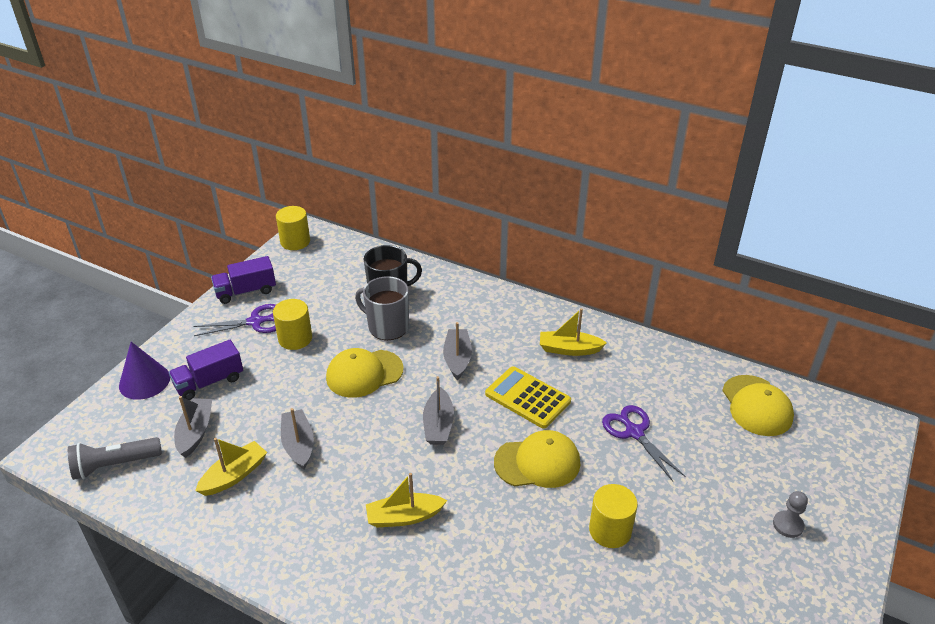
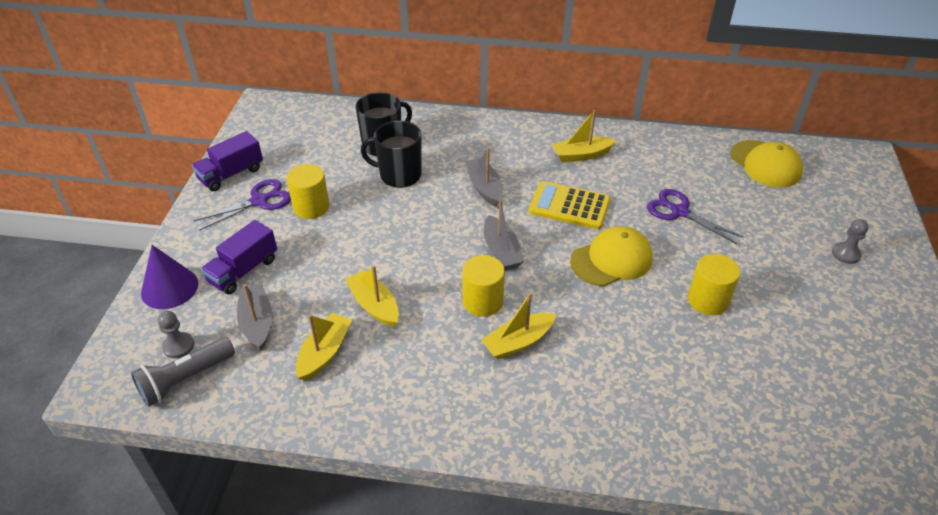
camera: 20 degrees left, 5 degrees up
yellow cylinder [276,206,310,250] -> yellow cylinder moved to [462,255,505,317]
grey boat [281,408,314,470] -> yellow boat [345,265,399,327]
yellow cap [326,348,404,398] -> none
grey mug [355,276,409,340] -> black mug [361,121,422,188]
none -> grey pawn [157,311,194,359]

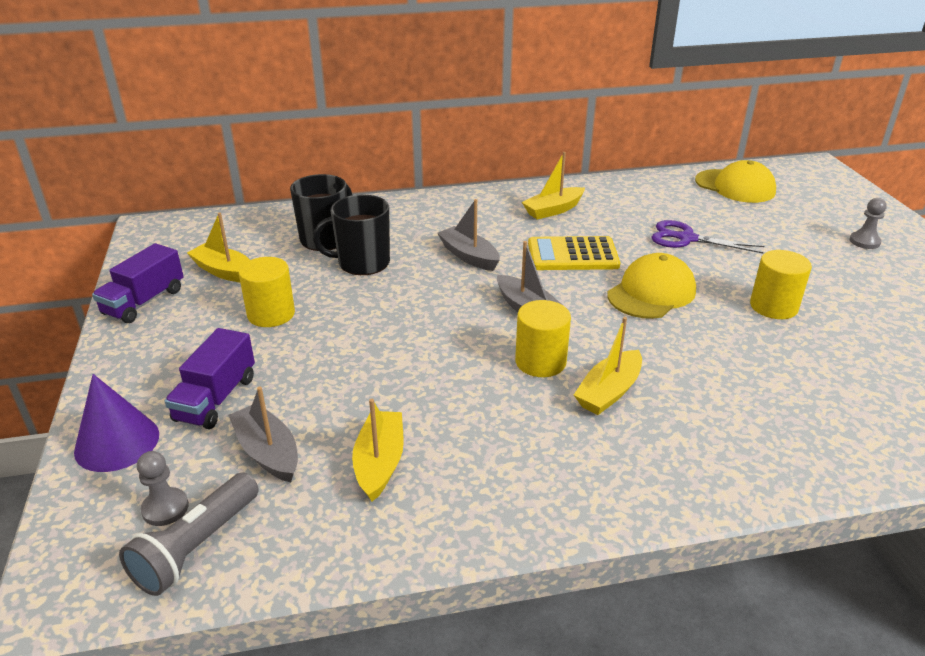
camera: 20 degrees left, 10 degrees down
purple scissors [194,179,291,230] -> none
yellow boat [345,265,399,327] -> yellow boat moved to [187,213,250,282]

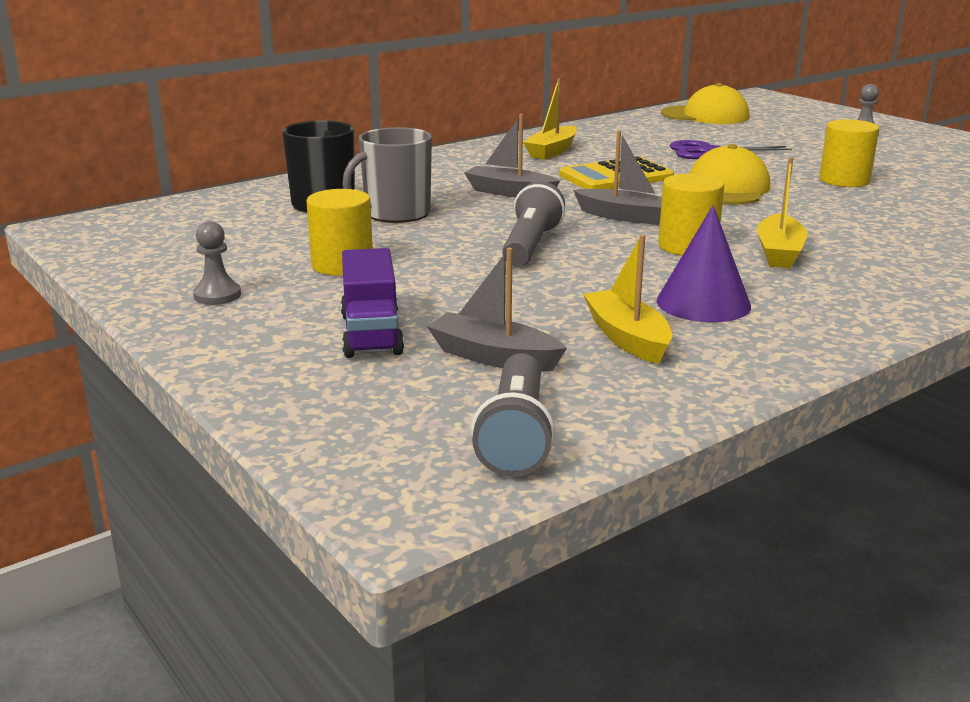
camera: 25 degrees left, 10 degrees down
purple cone [74,374,159,472] -> purple cone moved to [657,205,751,322]
purple truck [92,243,184,323] -> none
grey pawn [137,451,189,526] -> grey pawn moved to [193,221,241,305]
yellow boat [187,213,250,282] -> none
black mug [313,194,390,275] -> grey mug [342,127,432,223]
none -> grey flashlight [502,181,565,267]

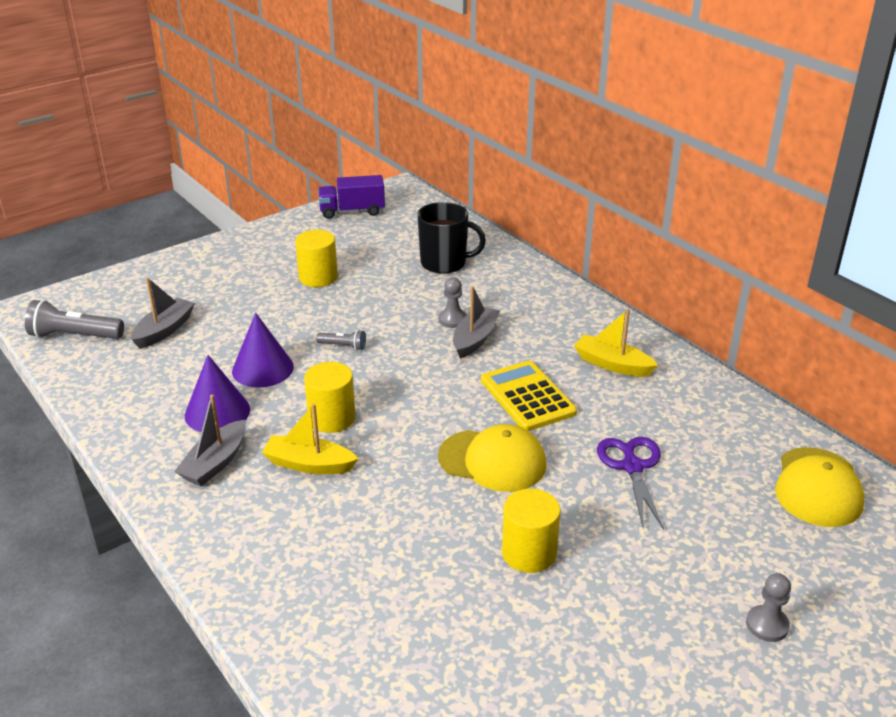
camera: 90 degrees right, 10 degrees up
grey pawn [193,221,241,305] -> grey pawn moved to [439,277,467,328]
purple truck [341,248,404,358] -> purple truck moved to [318,175,385,219]
grey mug [342,127,432,223] -> none
grey flashlight [502,181,565,267] -> grey flashlight [316,330,366,350], size x0.53
grey boat [573,131,662,225] -> grey boat moved to [174,395,246,486]
yellow boat [583,235,672,364] -> none
none -> purple cone [232,313,294,388]

